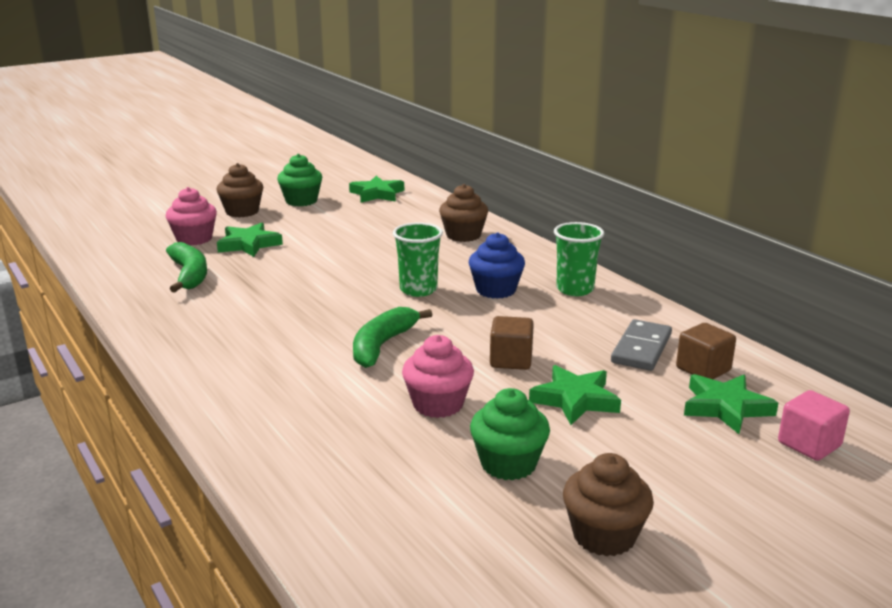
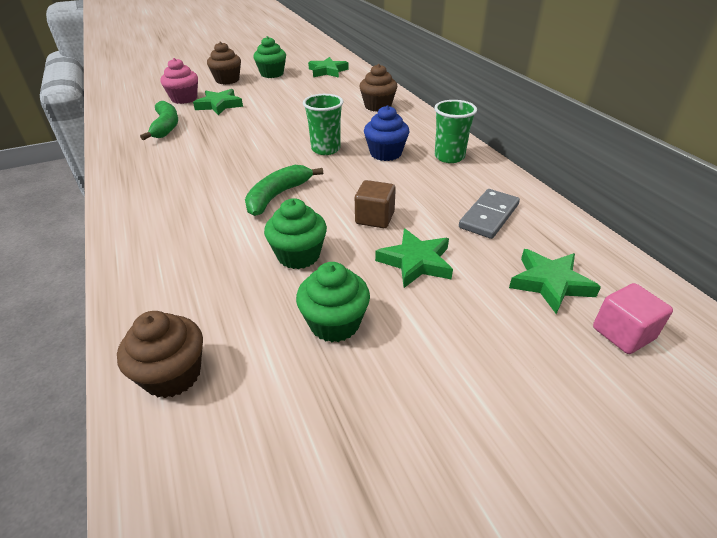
camera: 10 degrees right, 15 degrees up
pink cupcake [402,335,474,418] -> green cupcake [264,198,327,269]
brown cupcake [563,453,654,557] -> brown cupcake moved to [117,311,203,398]
brown cube [676,323,736,379] -> none

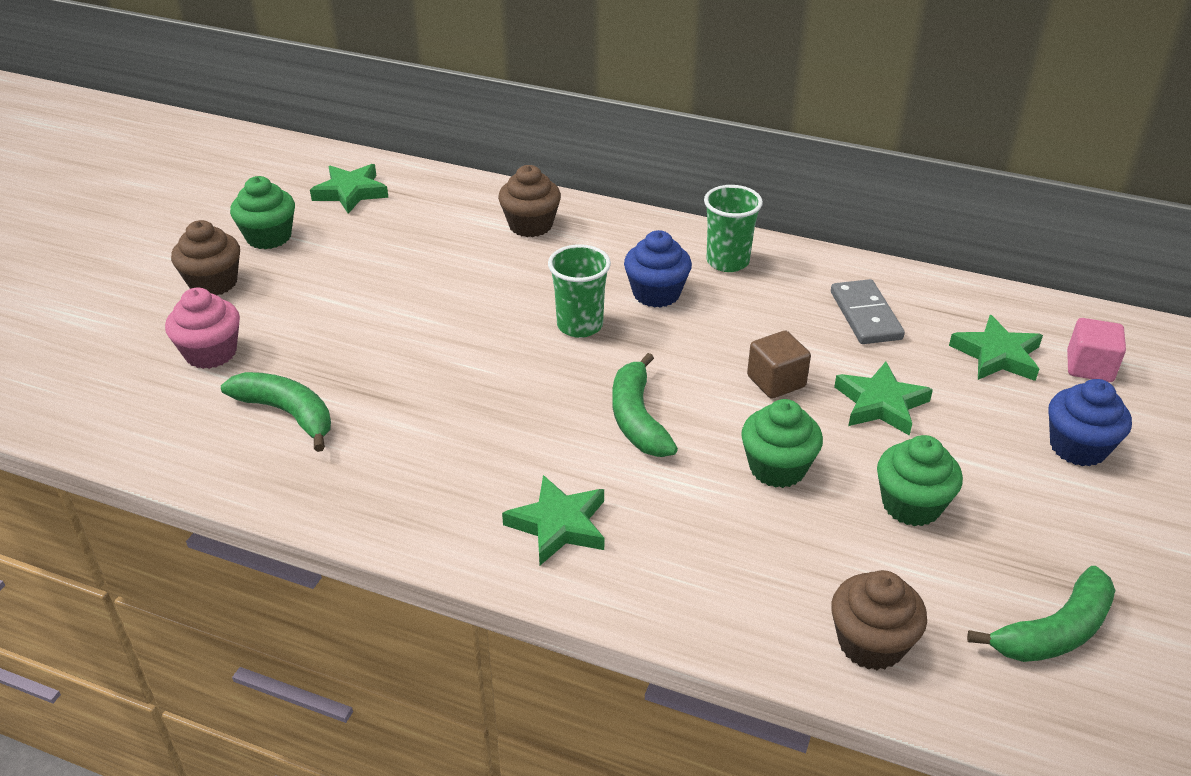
camera: 45 degrees left, 0 degrees up
green star [193,89,243,115] -> green star moved to [502,475,604,565]
none -> green banana [967,566,1115,662]
none -> blue cupcake [1049,379,1132,466]

